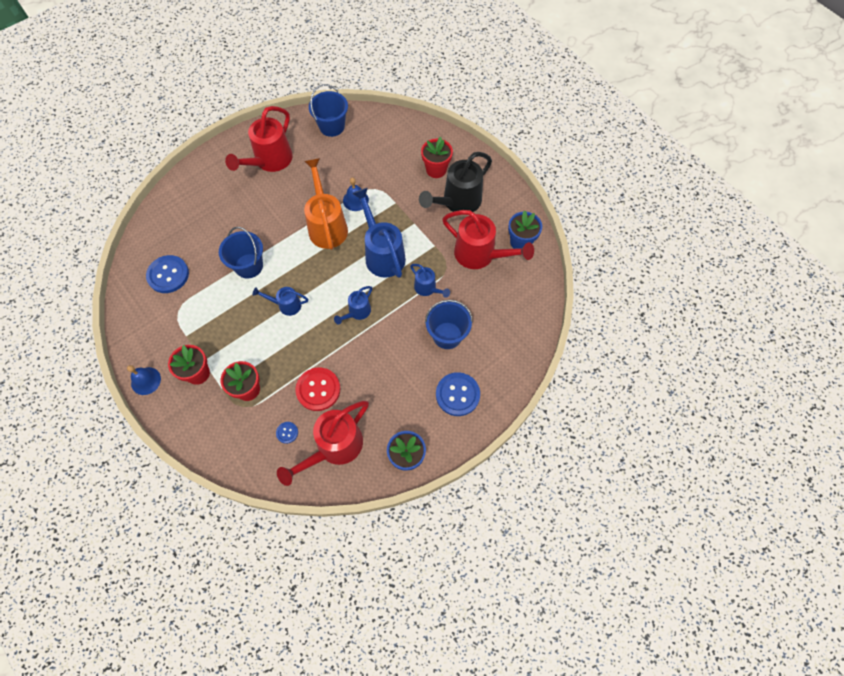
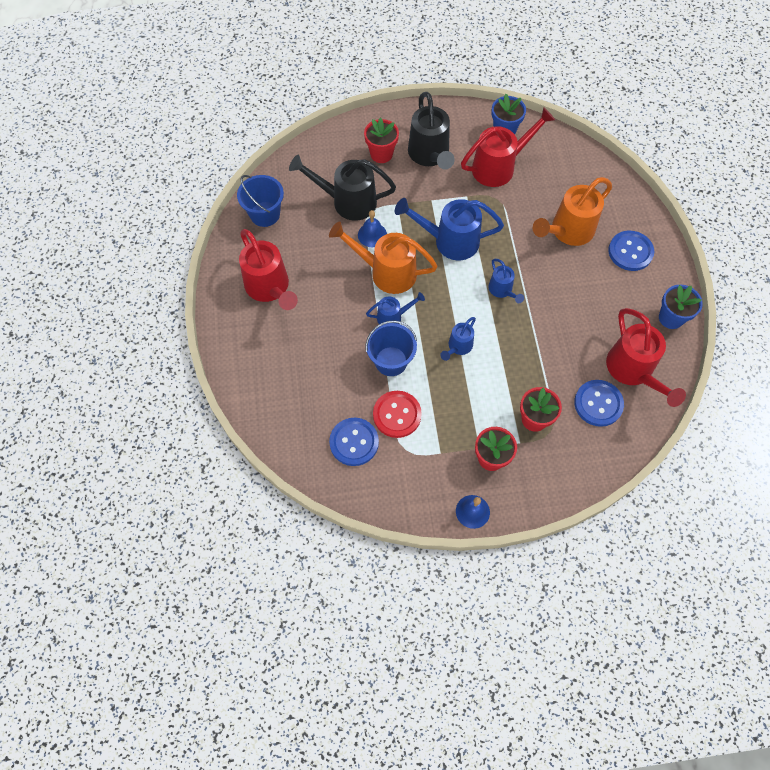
camera: 60 degrees left, 0 degrees up
blue button [276,422,298,444] -> blue button [574,380,624,427], size x2.08
red button [295,367,341,411] -> red button moved to [373,391,422,438]
blue watering can [410,264,450,298] -> blue watering can moved to [366,292,425,324]
blue bucket [425,300,473,349] -> orange watering can [533,177,612,246]
none -> black watering can [289,155,396,221]

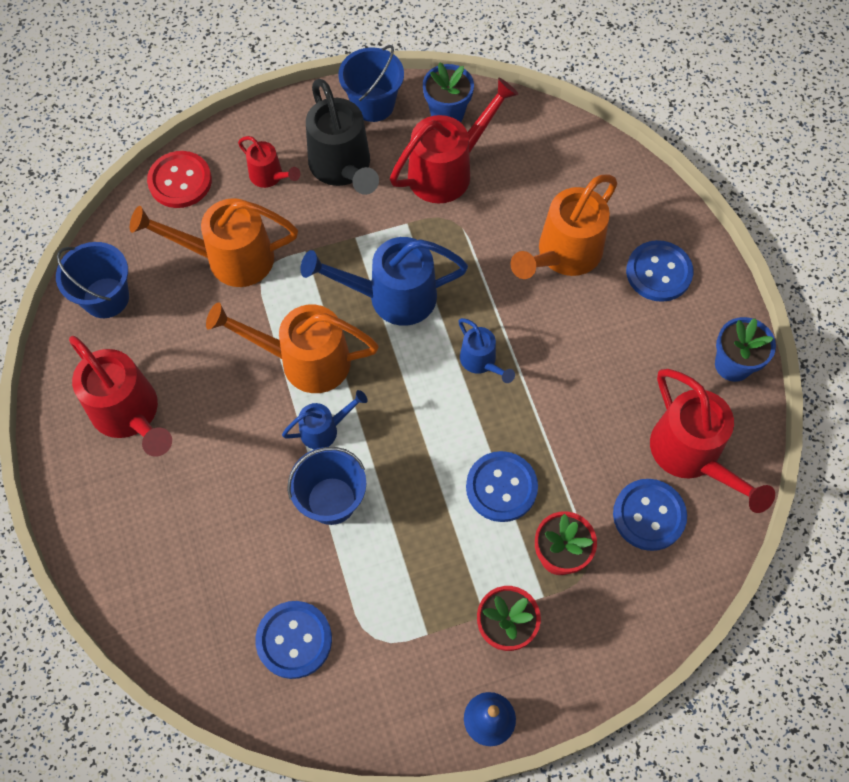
camera: 10 degrees left, 0 degrees up
black watering can [289,155,396,221] -> orange watering can [130,198,298,287]
blue bell [358,210,387,247] -> none
red flower pot [364,118,399,163] -> red watering can [238,136,300,188]
red button [373,391,422,438] -> red button moved to [147,151,212,208]
blue watering can [440,317,476,361] -> none
none -> blue bucket [338,45,404,122]
none -> blue button [466,451,538,522]

